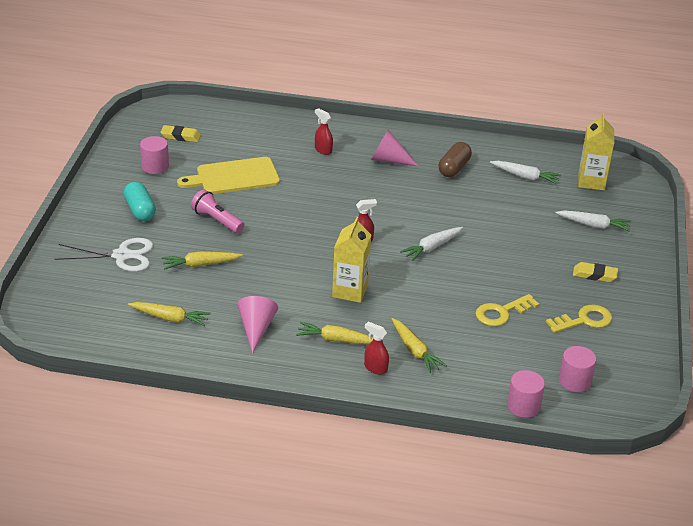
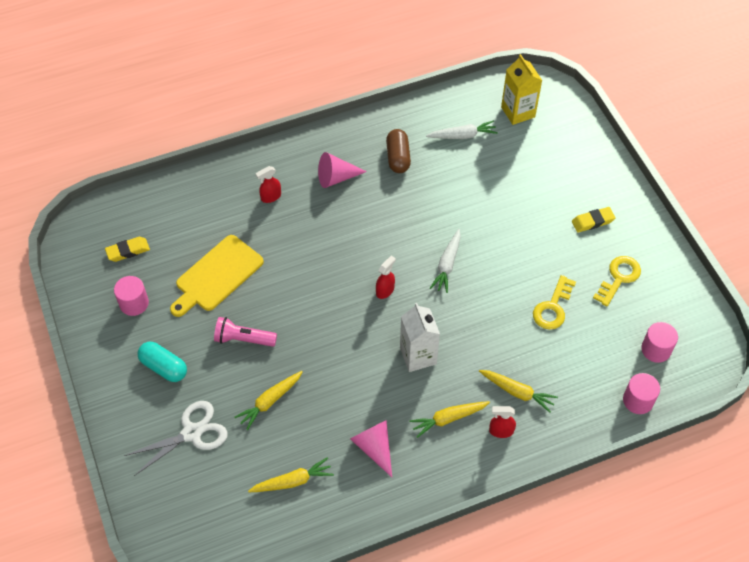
camera: 30 degrees left, 20 degrees up
red spray bottle [315,108,333,155] -> red spray bottle turned 45 degrees counterclockwise [256,166,281,203]
yellow carton [332,217,371,303] -> white carton [400,303,440,372]
white carrot [555,210,632,232] -> none

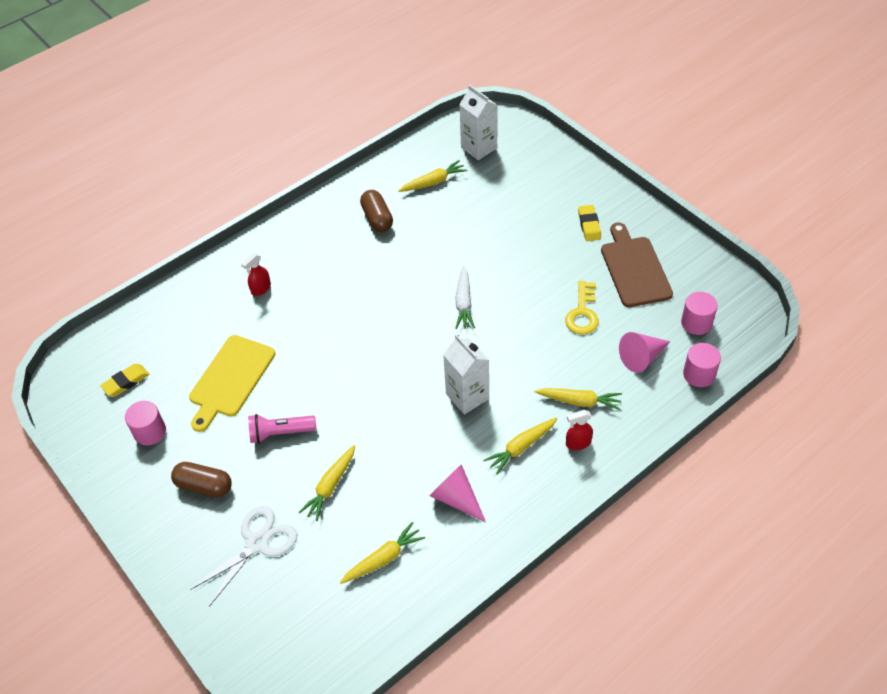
camera: 15 degrees left, 5 degrees down
turquoise capsule [138,342,187,382] -> brown capsule [171,462,232,497]
pink cone [318,152,367,188] -> pink cone moved to [619,332,671,373]
red spray bottle [376,256,396,299] -> none
white carrot [426,120,498,139] -> yellow carrot [398,160,467,192]
yellow carton [501,54,543,125] -> white carton [459,85,497,160]
yellow eraser [572,207,615,233] -> yellow eraser turned 60 degrees counterclockwise [578,205,601,241]
yellow key [593,256,641,306] -> brown cutting board [601,223,673,307]

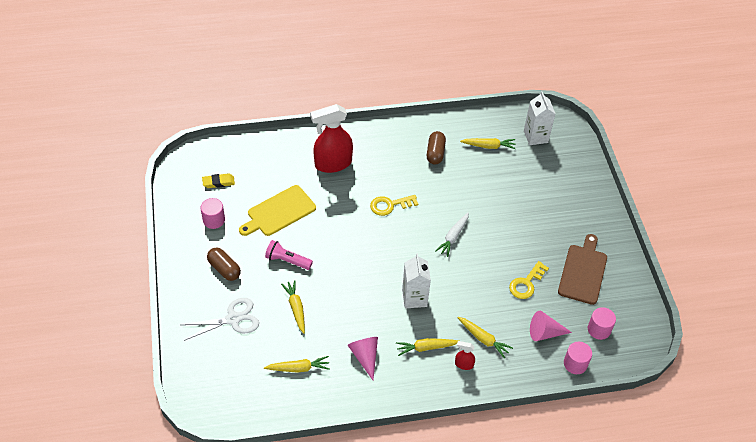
camera: 25 degrees right, 0 degrees up
red spray bottle [241,253,271,296] -> red spray bottle [310,104,353,173], size x2.30
yellow carrot [299,445,355,521] -> yellow carrot turned 105 degrees clockwise [281,280,305,334]
yellow eraser [578,205,601,241] -> none
none -> yellow key [370,195,418,216]

